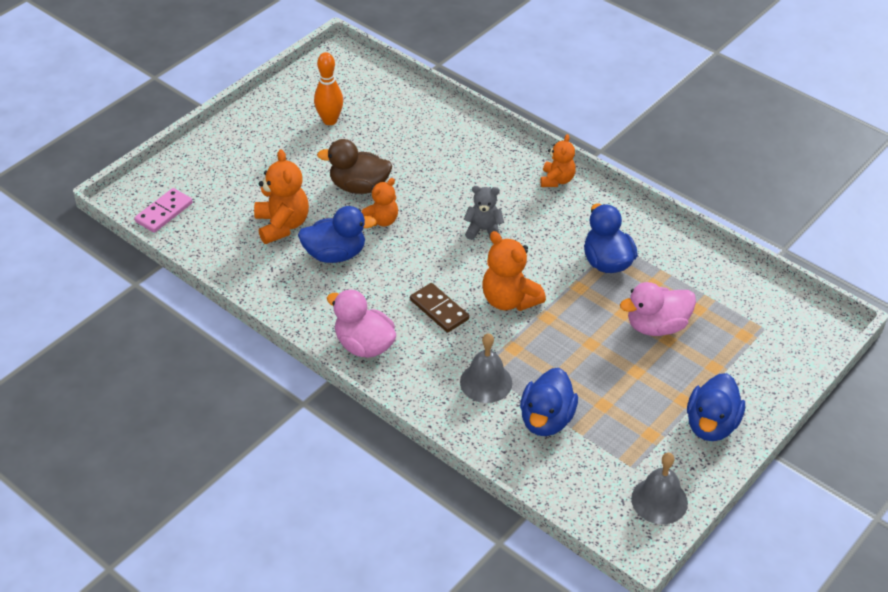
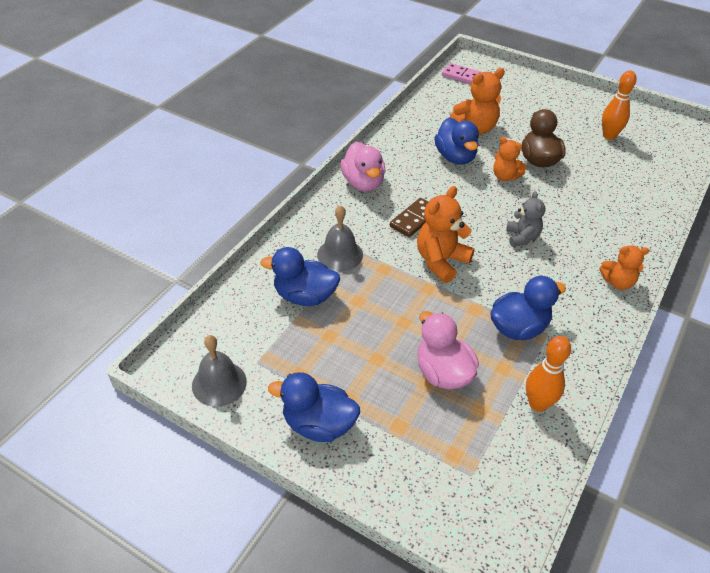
camera: 80 degrees right, 0 degrees up
pink duck [327,289,396,358] -> pink duck turned 135 degrees clockwise [341,142,385,191]
none -> orange bowling pin [526,336,571,412]

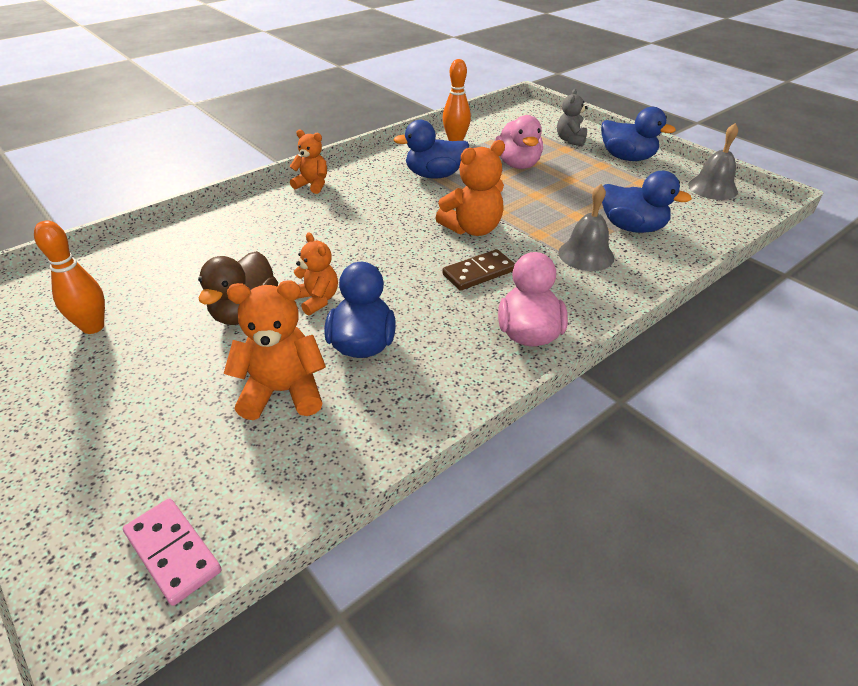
camera: 160 degrees left, 5 degrees down
grey teddy bear [506,191,545,247] -> grey teddy bear moved to [557,89,588,147]

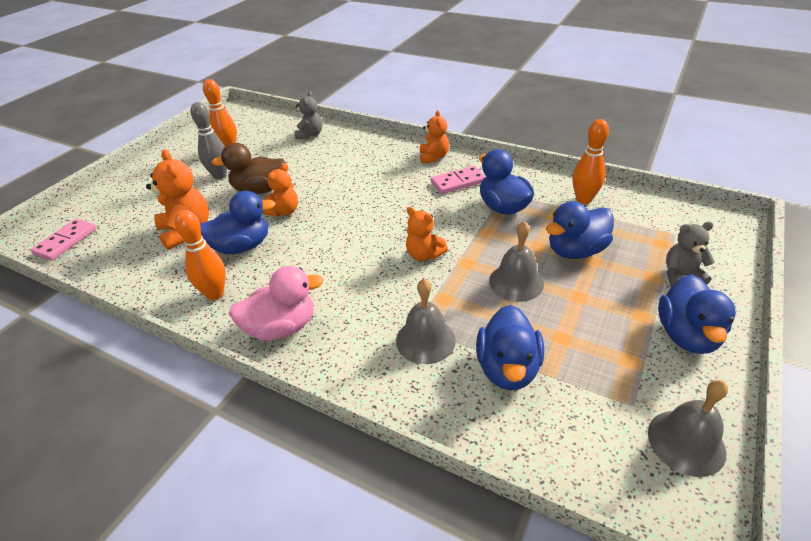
camera: 70 degrees right, 0 degrees up
orange teddy bear [436,140,505,236] -> orange teddy bear [406,207,448,261], size x0.64
brown domino [442,249,515,291] -> none
pink duck [495,115,543,169] -> blue duck [546,201,614,259]
none -> orange bowling pin [175,210,226,300]
none -> grey bowling pin [191,102,227,179]
none -> grey teddy bear [295,91,322,139]
none -> pink domino [431,166,486,194]
none -> grey bell [489,221,544,302]

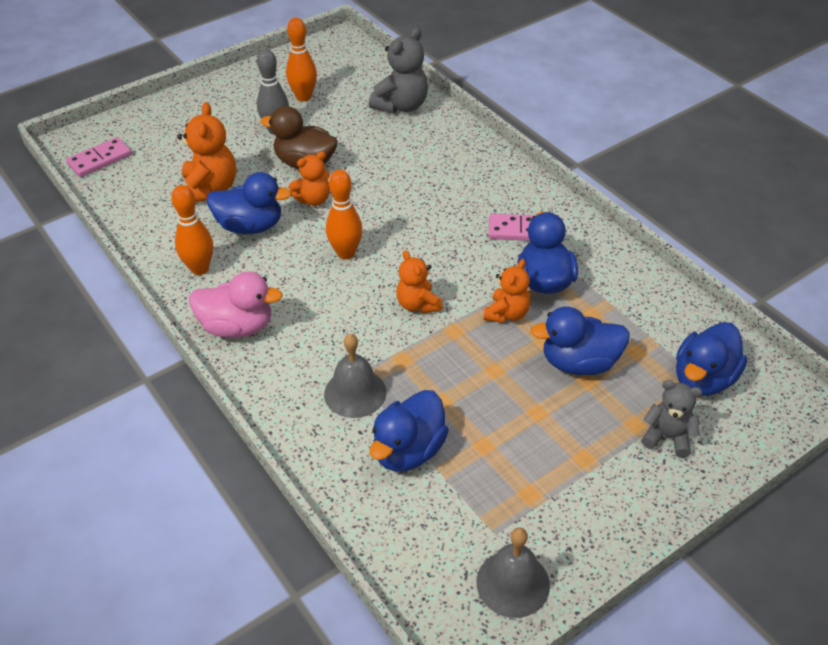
camera: 25 degrees right, 5 degrees up
grey teddy bear [295,91,322,139] -> grey teddy bear [369,27,428,114], size x1.55
orange teddy bear [420,110,449,164] -> orange teddy bear moved to [484,259,531,323]
grey bell [489,221,544,302] -> none
orange bowling pin [573,119,609,204] -> orange bowling pin moved to [326,169,363,259]
blue duck [658,275,736,354] -> blue duck moved to [676,322,748,396]

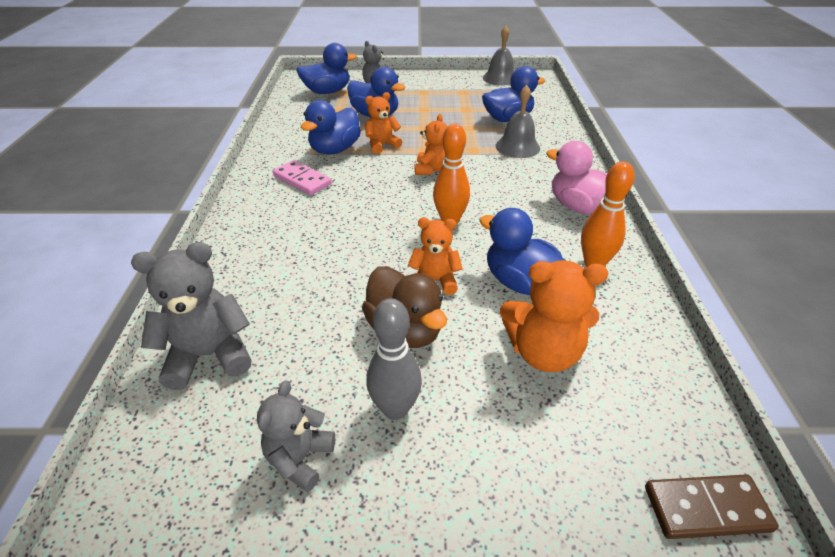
camera: 145 degrees left, 5 degrees down
pink domino [66,137,132,177] -> brown domino [645,474,779,539]
orange teddy bear [178,102,236,202] -> orange teddy bear turned 120 degrees counterclockwise [500,260,609,372]
orange bowling pin [286,18,317,102] -> grey teddy bear [257,380,335,492]

